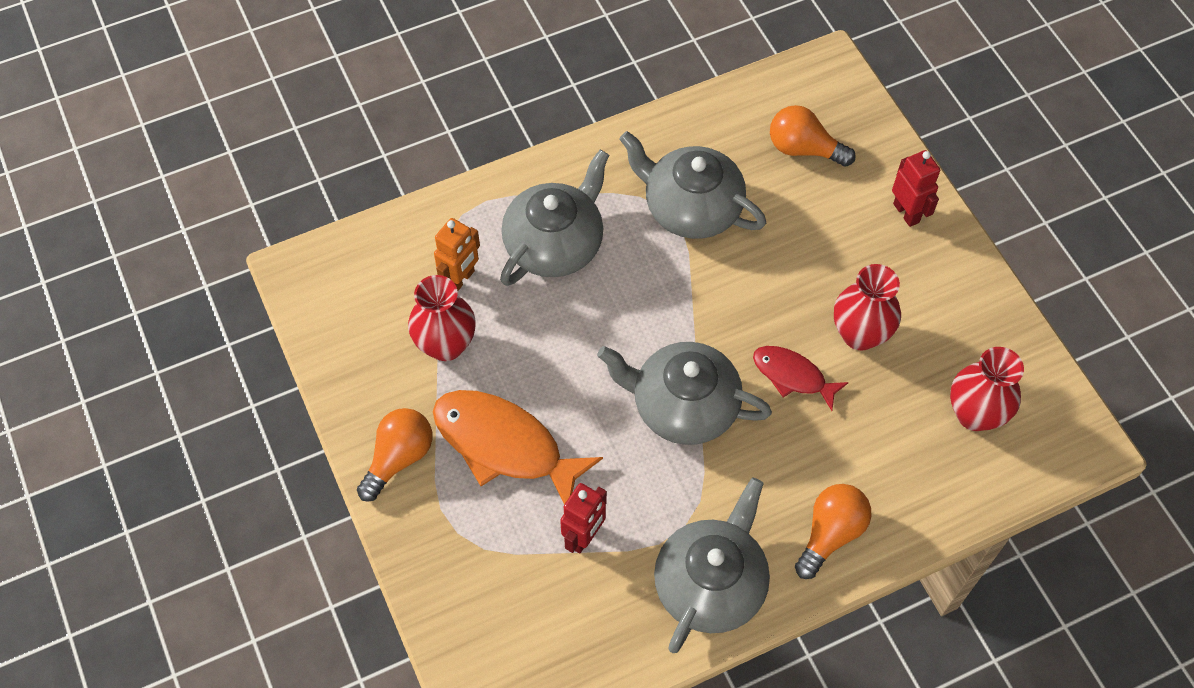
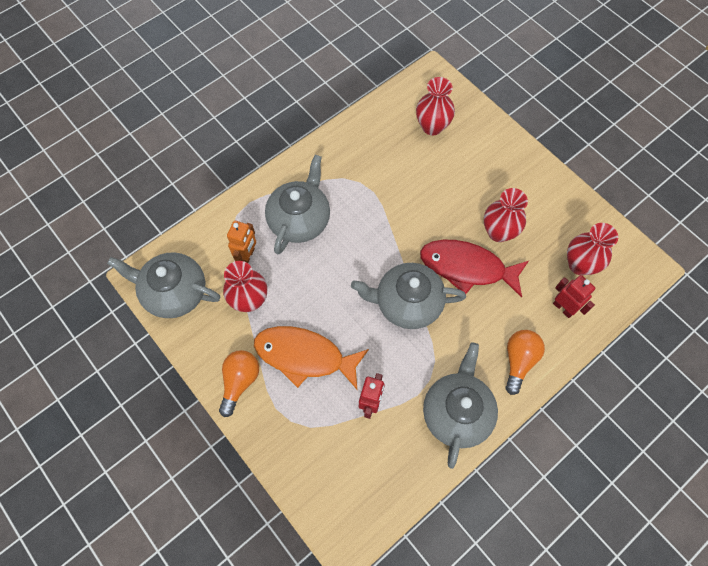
camera: 15 degrees left, 5 degrees up
grey teapot [619,131,766,239] -> grey teapot moved to [107,252,221,318]
red fish [753,346,849,411] -> red fish [420,240,529,298], size x1.77
orange light bulb [770,105,856,167] -> red vase [416,77,455,135]
red robot [892,150,940,227] -> red robot moved to [553,275,595,318]

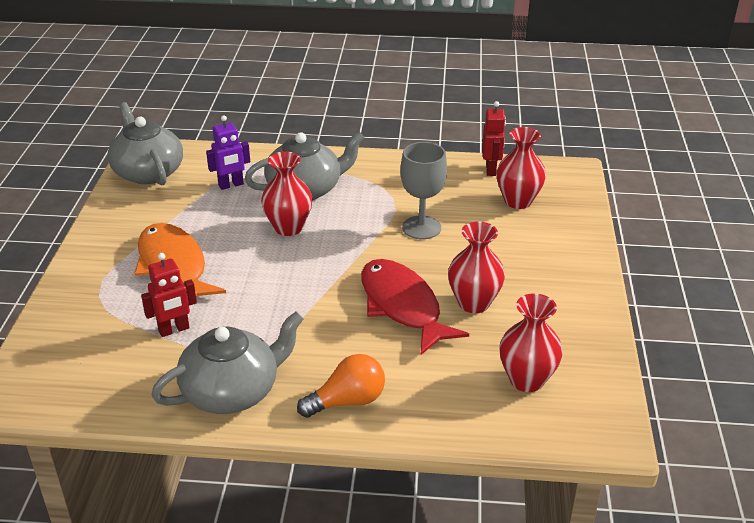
camera: 45 degrees right, 30 degrees down
orange light bulb [219,350,259,417] -> none
red vase [223,261,267,312] -> red vase moved to [261,152,313,236]
orange robot [227,221,256,263] -> purple robot [206,115,250,190]
grey teapot [351,263,466,329] -> none
red robot [553,275,595,318] -> red robot moved to [482,101,506,176]
none -> grey goblet [400,142,447,239]

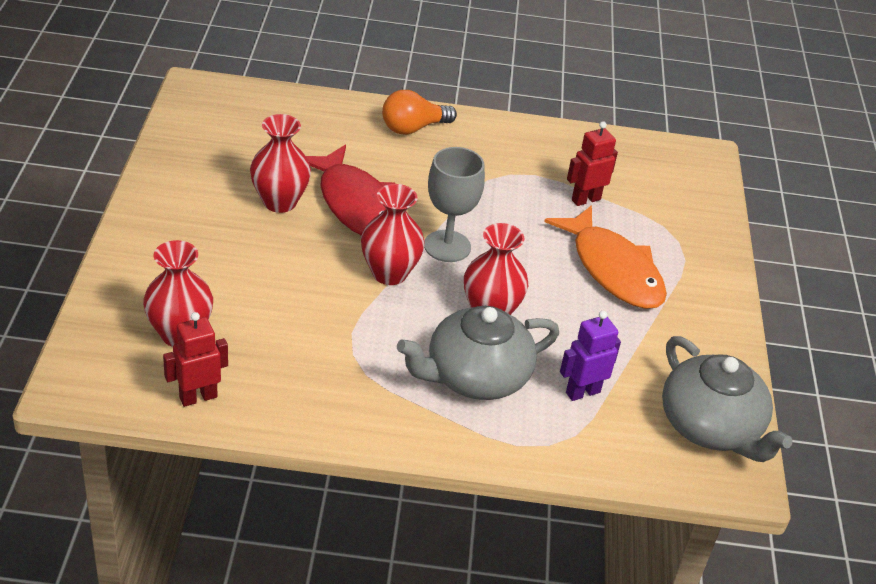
camera: 175 degrees right, 5 degrees up
grey teapot [151,311,304,414] -> none
grey goblet [400,142,447,239] -> grey goblet moved to [424,147,485,262]
red robot [482,101,506,176] -> red robot turned 60 degrees clockwise [163,312,228,407]
red vase [499,293,563,392] -> red vase moved to [361,184,425,285]

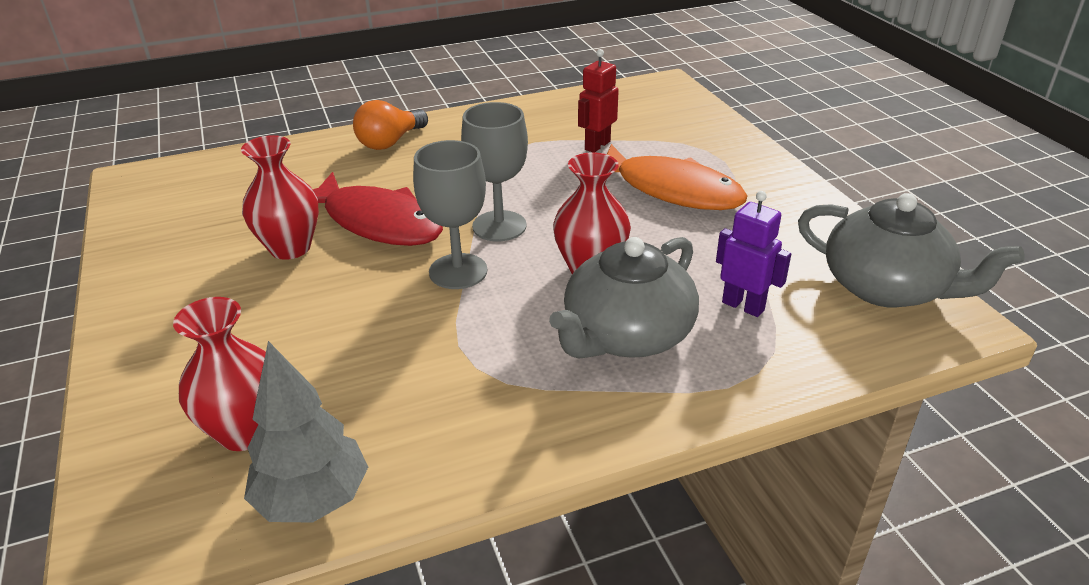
camera: 20 degrees left, 5 degrees down
red robot [163,312,228,407] -> grey tree [244,341,368,523]
red vase [361,184,425,285] -> grey goblet [413,140,487,289]
purple robot [560,311,621,401] -> purple robot turned 90 degrees clockwise [716,191,791,317]

